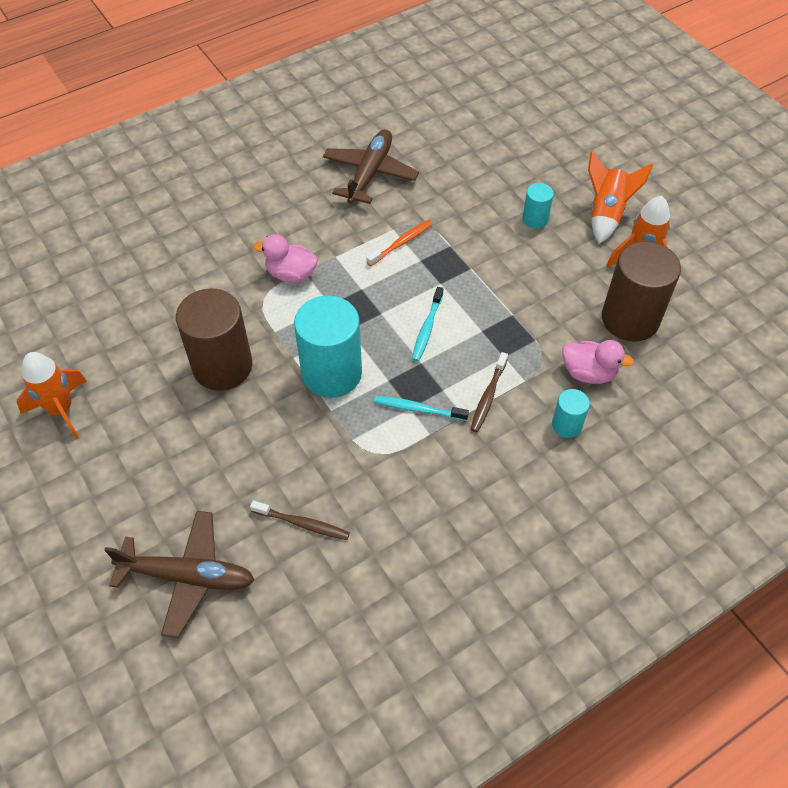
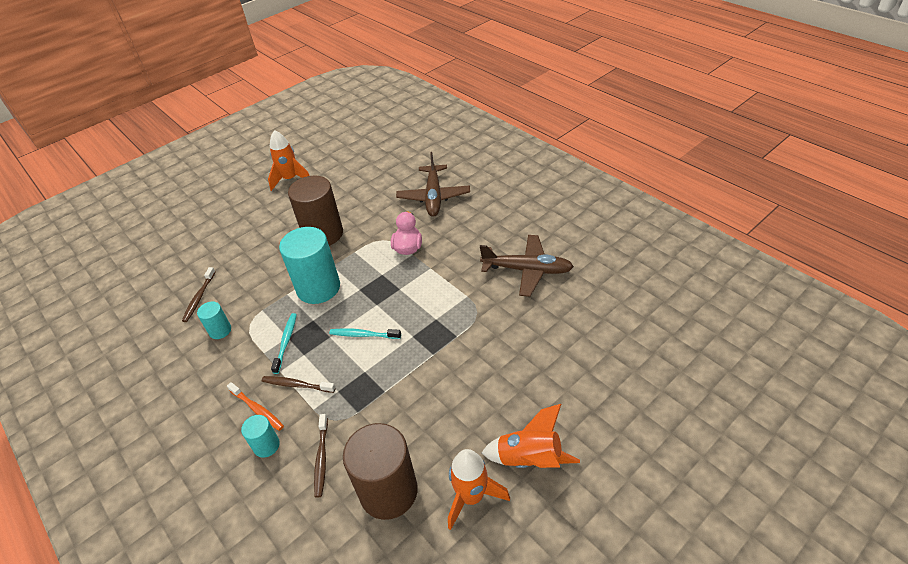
camera: 85 degrees right, 10 degrees down
brown plane [104,511,254,638] -> brown plane moved to [396,152,470,217]
orange toothbrush [367,220,433,266] -> orange toothbrush moved to [227,382,284,431]
turquoise cylinder [522,183,554,229] -> turquoise cylinder moved to [197,301,231,339]
pink duck [562,340,634,384] -> brown toothbrush [314,414,328,498]

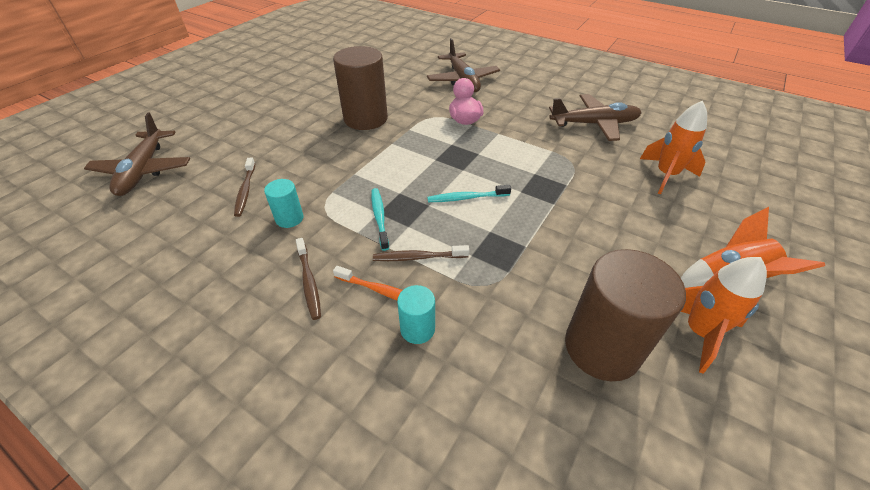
camera: 20 degrees left, 0 degrees up
orange rocket [268,130,310,191] -> orange rocket moved to [640,101,707,194]
turquoise cylinder [279,227,340,304] -> none
brown toothbrush [314,414,328,498] -> brown toothbrush moved to [296,238,321,320]
none -> brown plane [84,112,190,196]

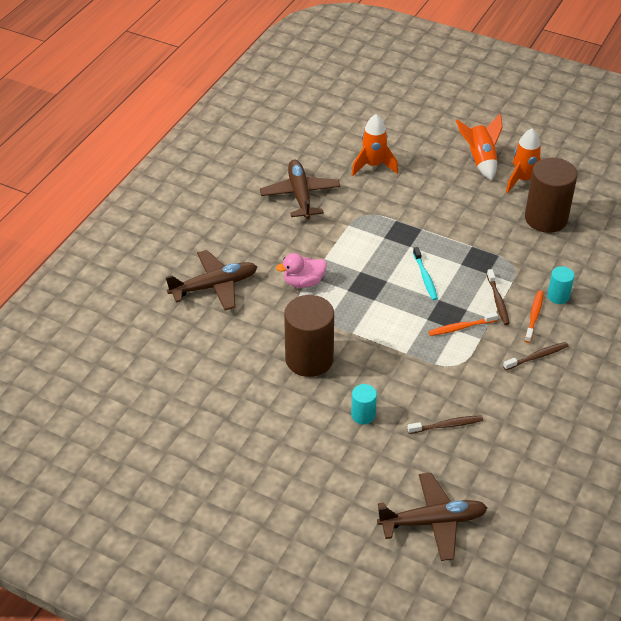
camera: 95 degrees left, 0 degrees up
turquoise cylinder [264,179,304,228] -> turquoise cylinder moved to [351,384,377,425]
turquoise toothbrush [371,188,389,251] -> orange toothbrush [429,312,498,336]

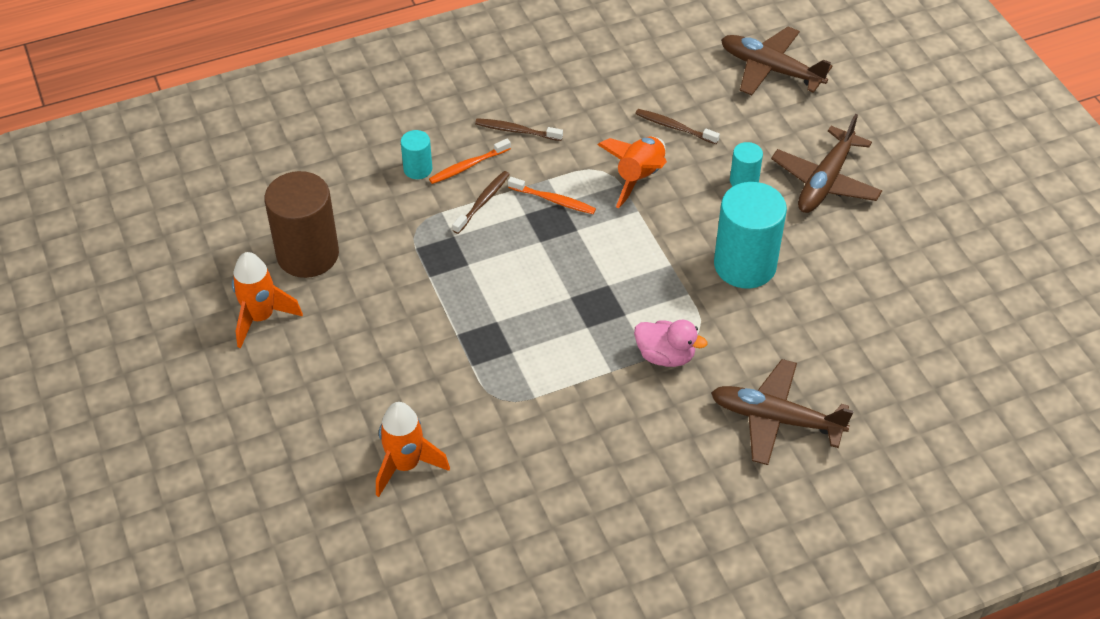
camera: 140 degrees left, 5 degrees up
brown plane [260,160,340,219] -> brown plane moved to [771,114,882,213]
brown cylinder [284,295,334,377] -> turquoise cylinder [714,182,787,288]
turquoise toothbrush [413,247,438,300] -> none
orange rocket [456,114,503,180] -> orange rocket moved to [598,137,667,208]

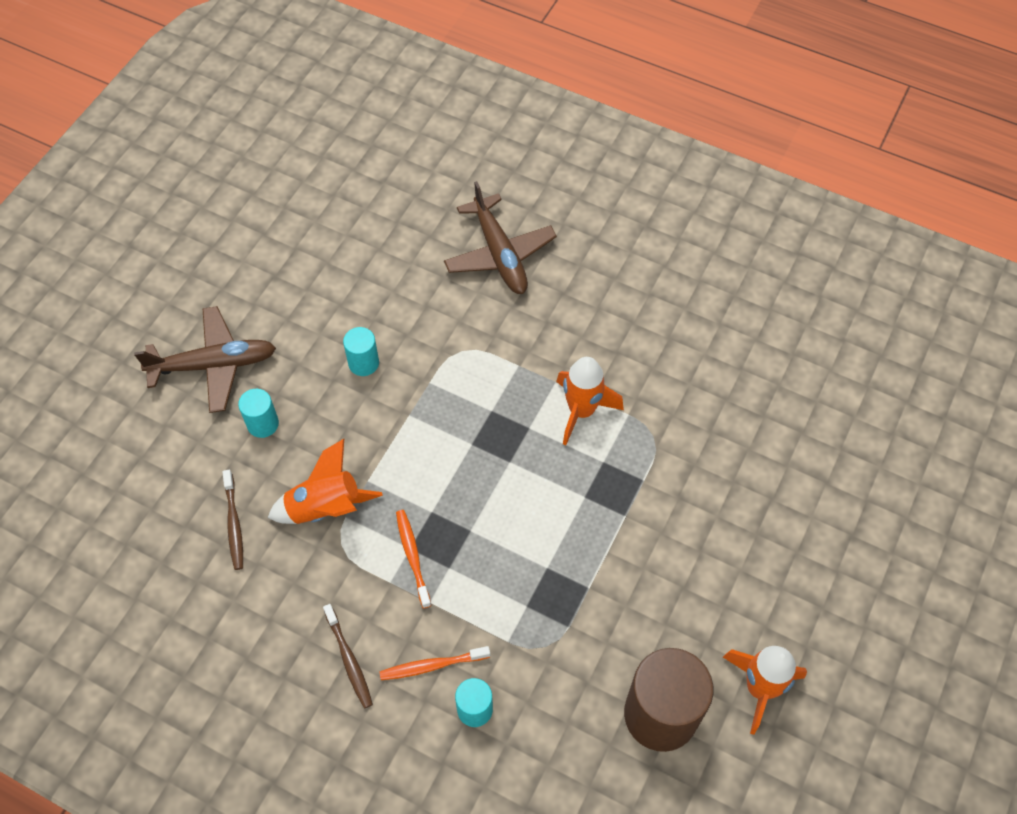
camera: 130 degrees left, 10 degrees up
orange rocket [376,402,450,497] -> orange rocket moved to [556,357,624,445]
orange toothbrush [429,139,511,184] -> orange toothbrush turned 150 degrees clockwise [379,646,490,680]
brown toothbrush [452,171,510,234] -> none
pink duck [634,320,707,367] -> none
turquoise cylinder [714,182,787,288] -> turquoise cylinder [343,327,379,376], size x0.48
brown plane [721,27,832,95] -> none

